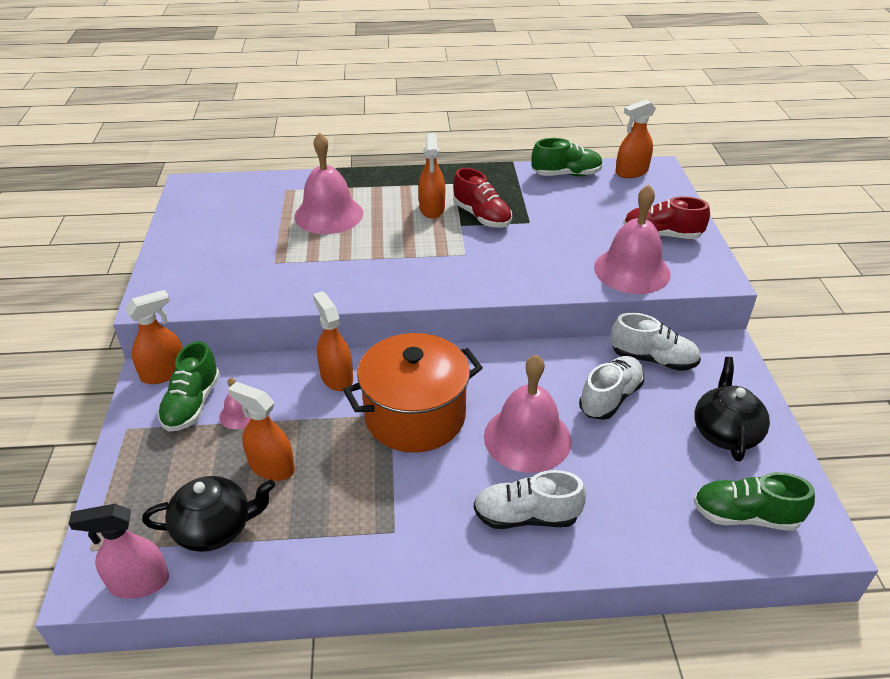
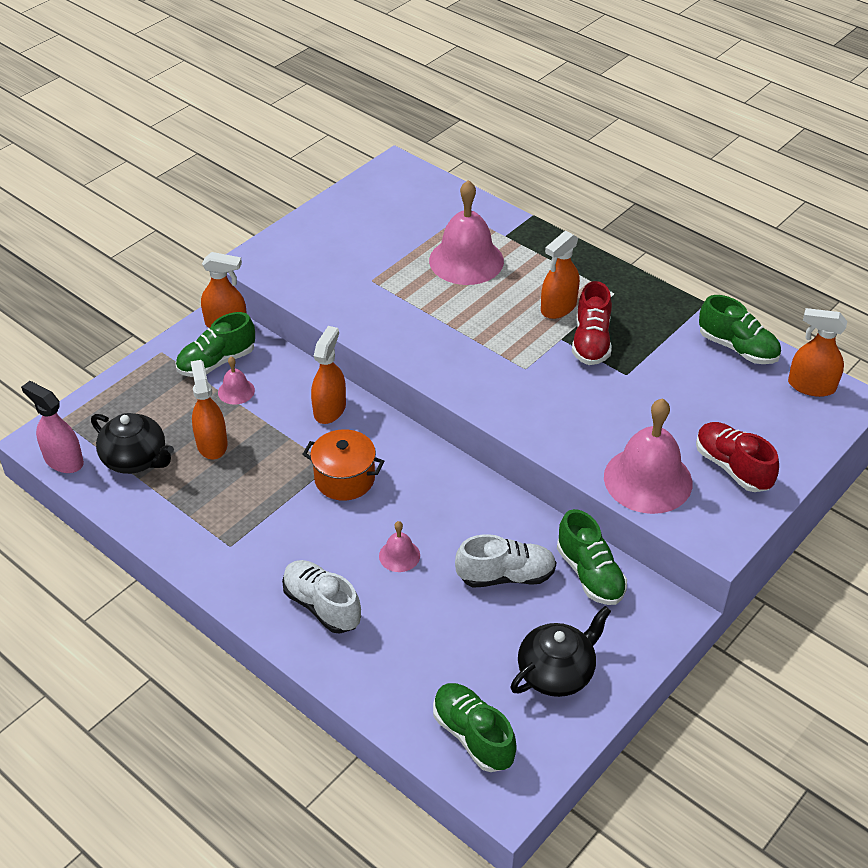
camera: 45 degrees right, 5 degrees up
orange pot [343,333,483,453] -> orange pot [302,429,385,501], size x0.61
pink bell [484,354,572,473] -> pink bell [379,521,420,572], size x0.47
white shoe [610,313,701,371] -> green shoe [557,509,627,605]

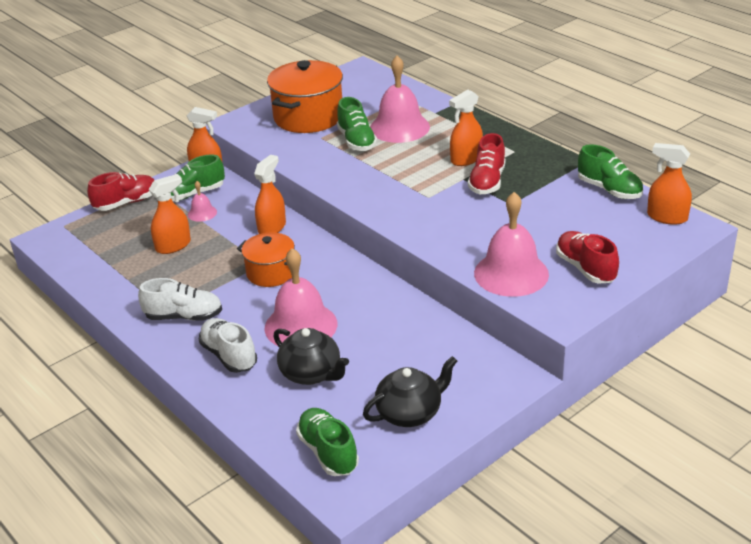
camera: 10 degrees right, 10 degrees down
pink spray bottle [21,381,84,473] -> none
black teapot [91,413,174,474] -> black teapot moved to [273,328,349,385]
orange spray bottle [191,360,228,459] -> orange spray bottle turned 60 degrees clockwise [149,174,191,254]
pink bell [379,521,420,572] -> pink bell [264,248,337,346], size x2.14
white shoe [455,534,556,587] -> white shoe moved to [138,278,222,321]
green shoe [557,509,627,605] -> green shoe moved to [337,97,377,151]
none -> red shoe [87,172,154,211]
none -> orange pot [267,60,343,133]

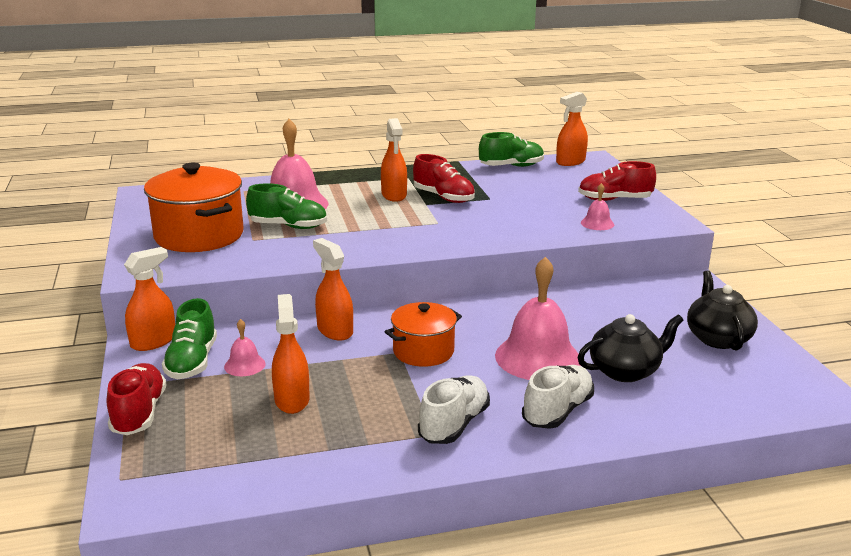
camera: 65 degrees left, 10 degrees down
white shoe [199,318,257,373] -> white shoe turned 135 degrees clockwise [522,365,594,429]
green shoe [296,408,359,476] -> none
pink bell [474,192,549,297] -> pink bell [581,183,614,230], size x0.47

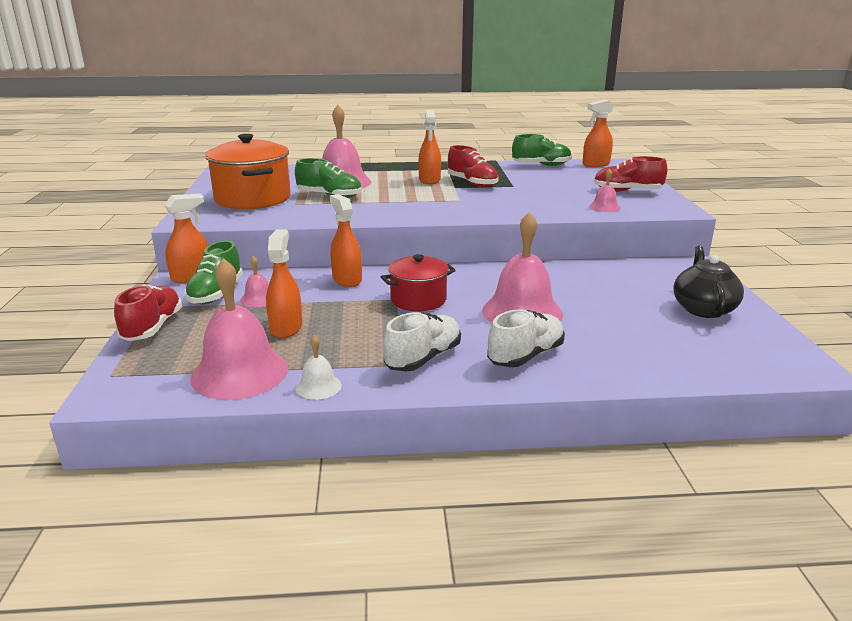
camera: 10 degrees right, 0 degrees up
orange pot [385,302,462,367] -> red pot [381,254,456,311]
black teapot [578,314,683,382] -> none
none -> pink bell [190,258,288,400]
none -> white bell [296,334,342,400]

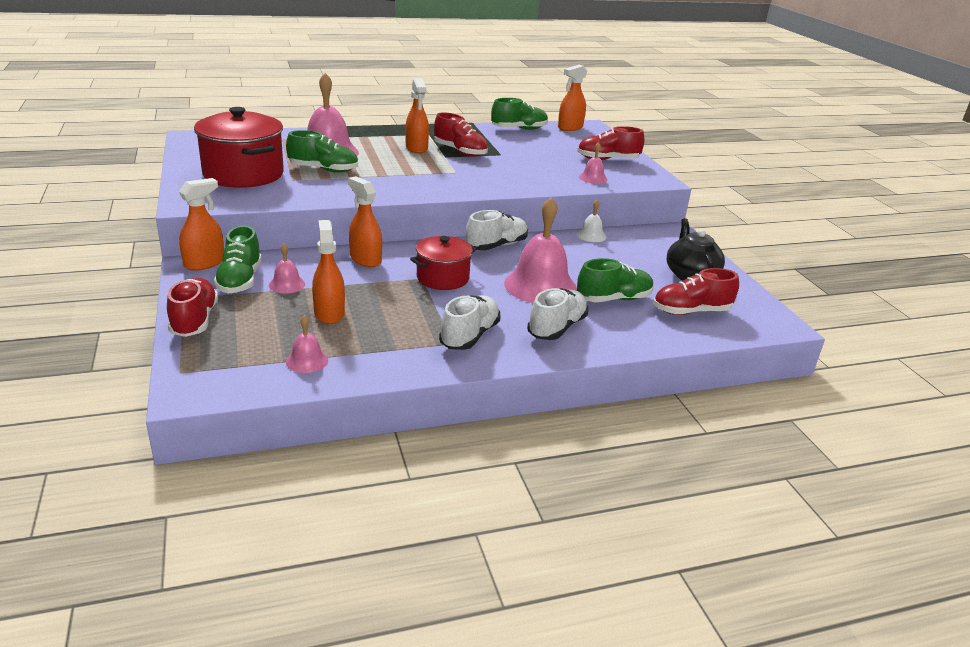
camera: 15 degrees left, 5 degrees up
pink bell [190,258,288,400] -> pink bell [286,315,328,373], size x0.47
orange pot [205,134,291,209] -> red pot [194,107,284,188]
white bell [296,334,342,400] -> white bell moved to [577,200,607,242]
none -> white shoe [466,210,528,250]
none -> green shoe [577,258,654,302]
none -> red shoe [654,268,739,315]

